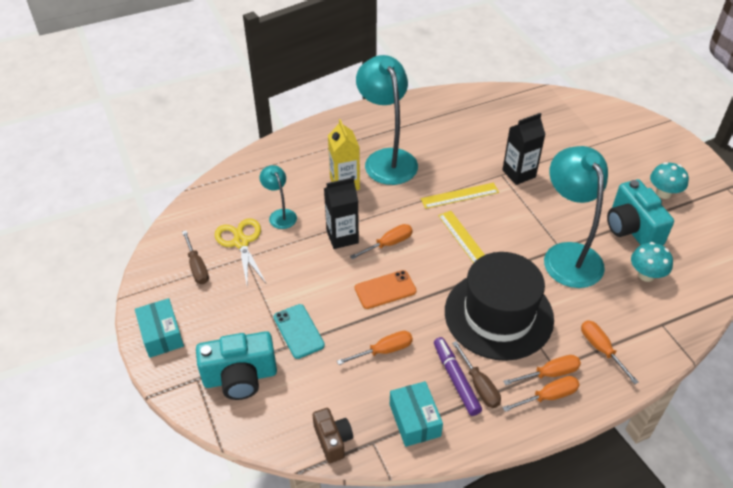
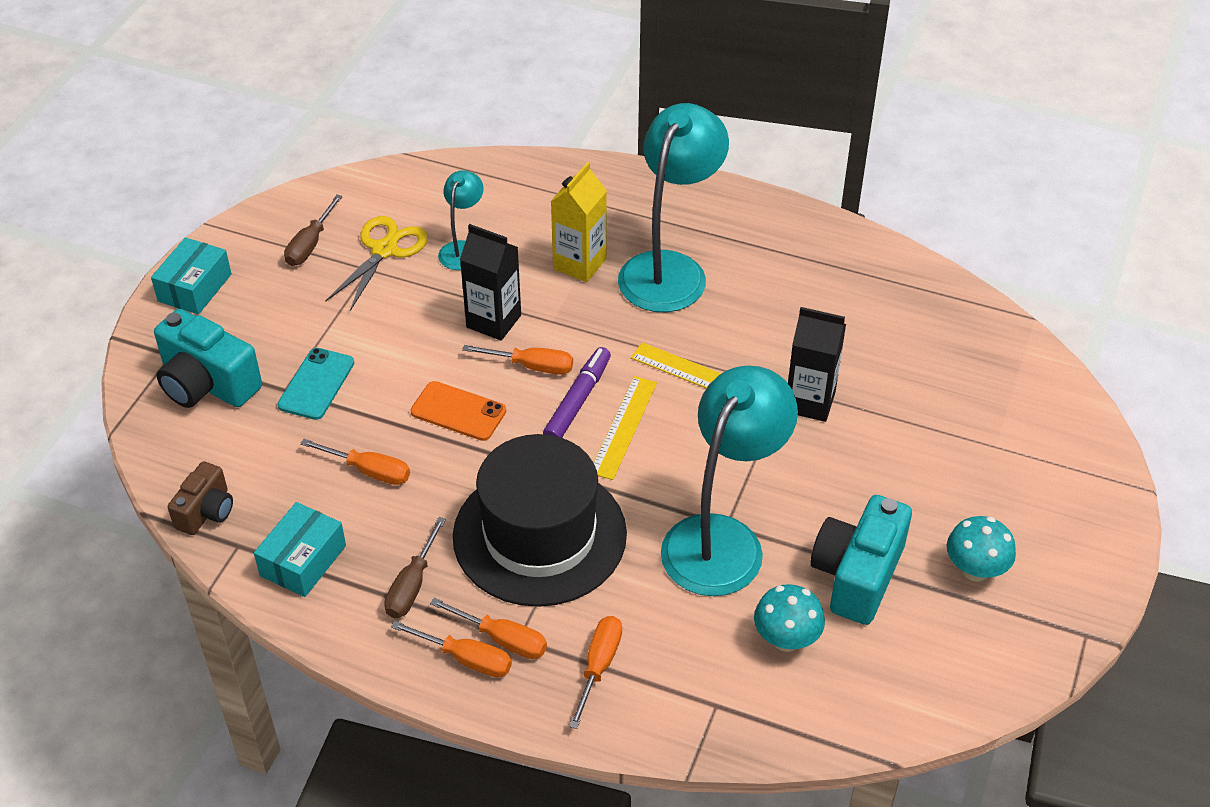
camera: 45 degrees right, 0 degrees up
purple marker [434,337,482,416] -> purple marker moved to [543,347,611,438]

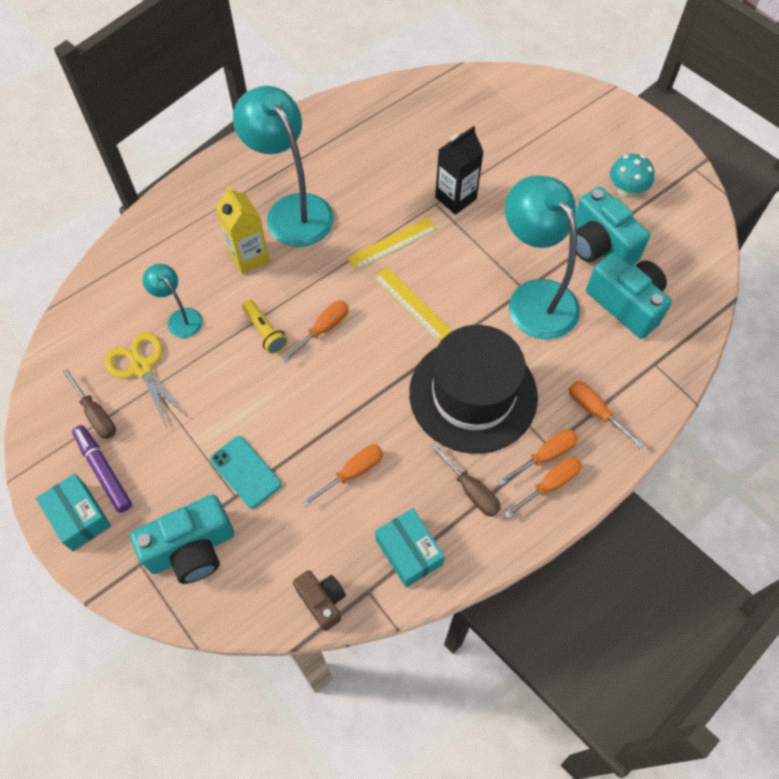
camera: 60 degrees left, 15 degrees up
orange phone [411,381,506,441] -> none
black carton [460,224,521,341] -> yellow flashlight [242,300,288,354]
purple marker [543,347,611,438] -> purple marker moved to [72,425,132,513]
turquoise mushroom [754,584,825,652] -> turquoise camera [586,253,672,339]

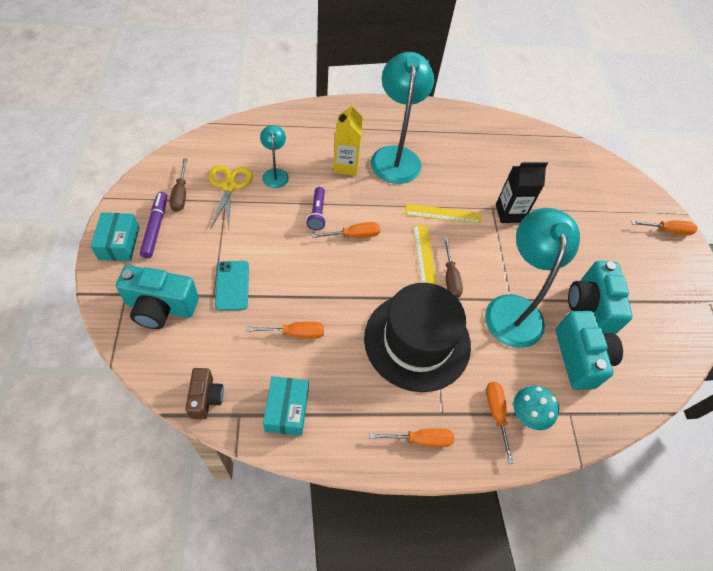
camera: 30 degrees right, 5 degrees down
yellow flashlight [242,300,288,354] -> purple flashlight [306,187,326,230]
brown screwdriver [430,443,501,517] -> brown screwdriver moved to [444,238,463,298]
orange screwdriver [498,430,578,485] -> orange screwdriver moved to [631,220,697,235]
turquoise mushroom [610,154,655,198] -> turquoise mushroom moved to [513,386,559,430]

